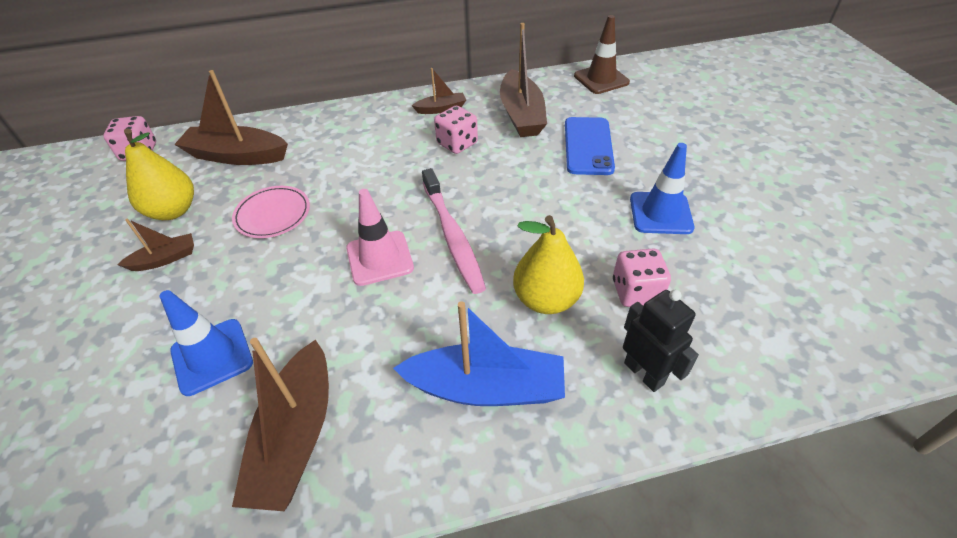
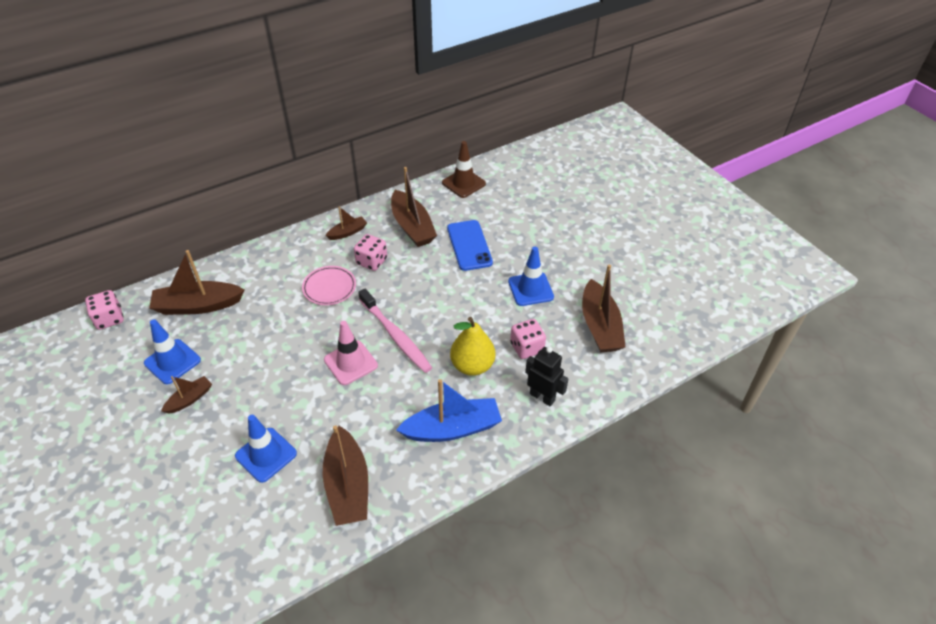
camera: 20 degrees left, 0 degrees up
yellow pear [124,129,194,220] -> blue traffic cone [144,319,201,384]
pink plate [232,186,310,238] -> pink plate moved to [302,266,356,305]
none -> brown boat [582,264,626,352]

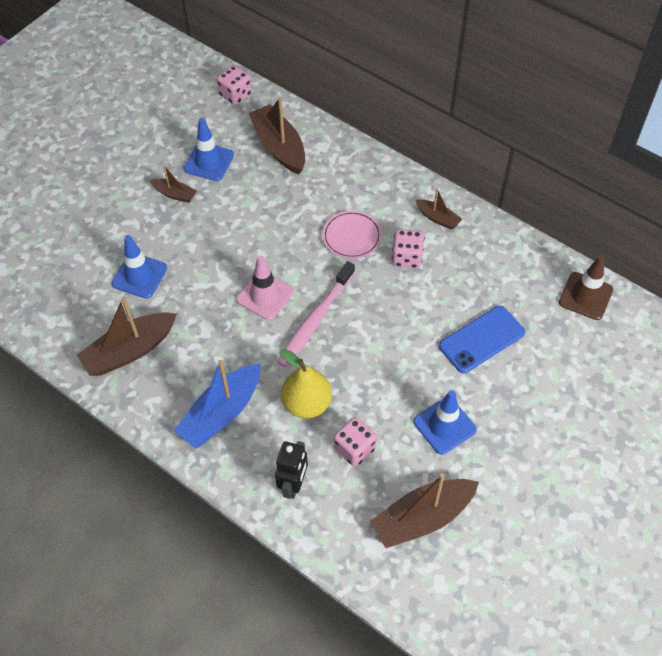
camera: 70 degrees right, 10 degrees up
brown boat [391,167,437,247] -> none
blue boat [396,379,502,442] -> blue boat turned 75 degrees clockwise [174,360,261,449]

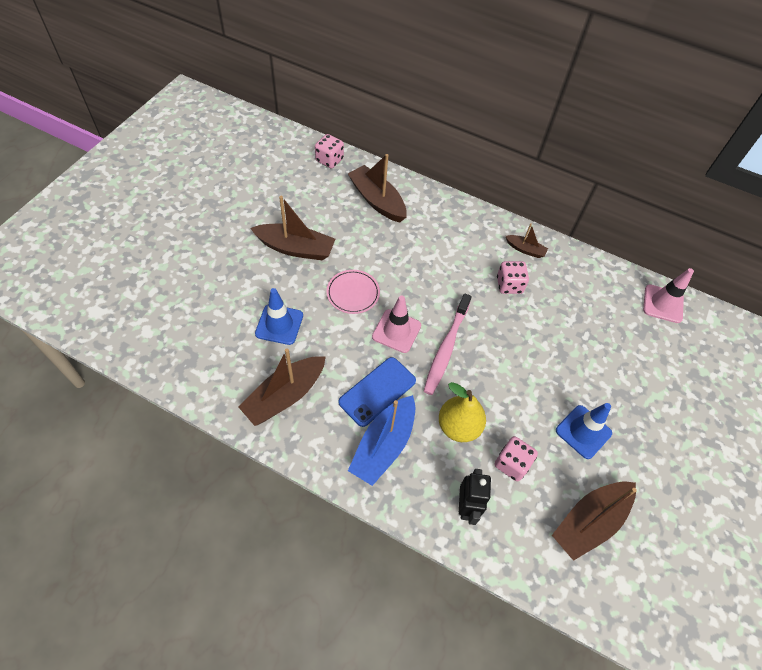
camera: 15 degrees left, 0 degrees up
brown boat [150,165,197,203] -> brown boat [250,196,335,261], size x1.89
blue traffic cone [184,118,234,181] -> none
pink plate [322,211,382,259] -> pink plate moved to [326,270,380,314]
blue phone [439,306,525,373] -> blue phone moved to [338,357,416,427]
brown traffic cone [559,256,613,320] -> pink traffic cone [643,268,694,323]

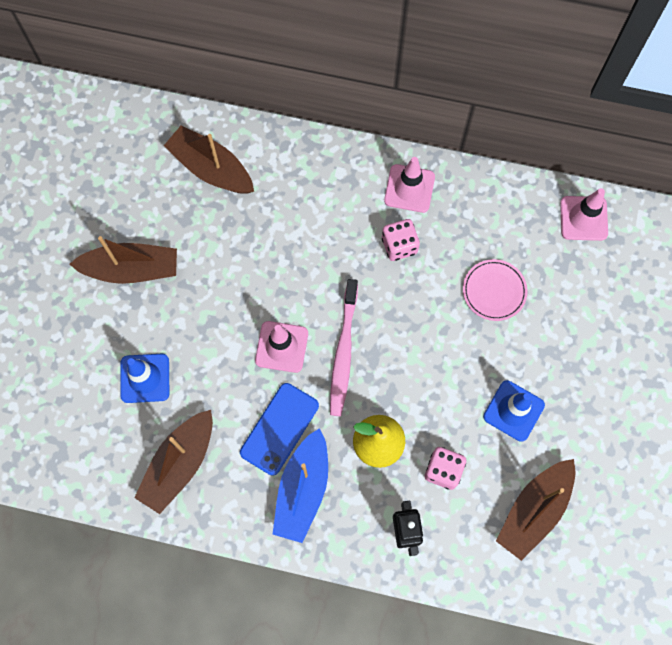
camera: 10 degrees left, 15 degrees up
pink dice [315,134,344,169] -> none
pink plate [326,270,380,314] -> pink plate moved to [463,259,528,321]
brown boat [506,223,548,258] -> pink traffic cone [384,157,435,213]

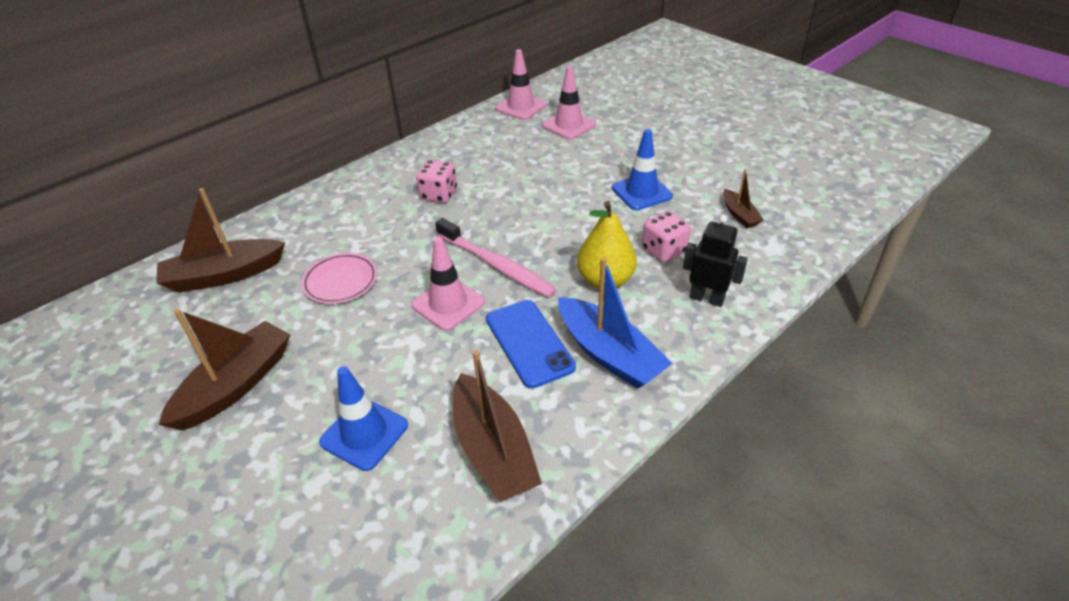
camera: 55 degrees left, 30 degrees down
pink traffic cone [384,157,435,213] -> pink traffic cone moved to [542,66,596,140]
pink plate [463,259,528,321] -> pink plate moved to [301,253,377,304]
brown boat [496,459,576,561] -> brown boat [723,169,763,228], size x0.53

